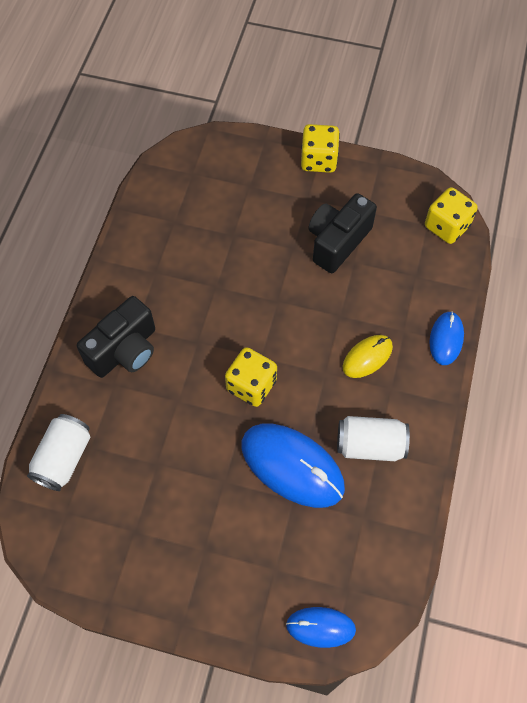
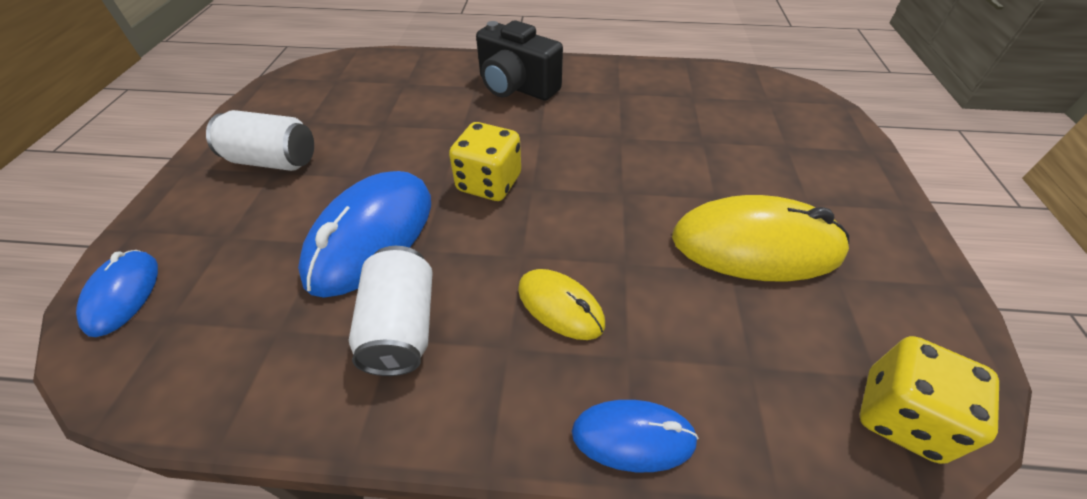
camera: 80 degrees right, 15 degrees down
white can [27,414,90,491] -> white can moved to [206,110,314,171]
yellow dice [301,124,340,173] -> none
black camera [308,193,377,273] -> yellow mouse [672,195,849,281]

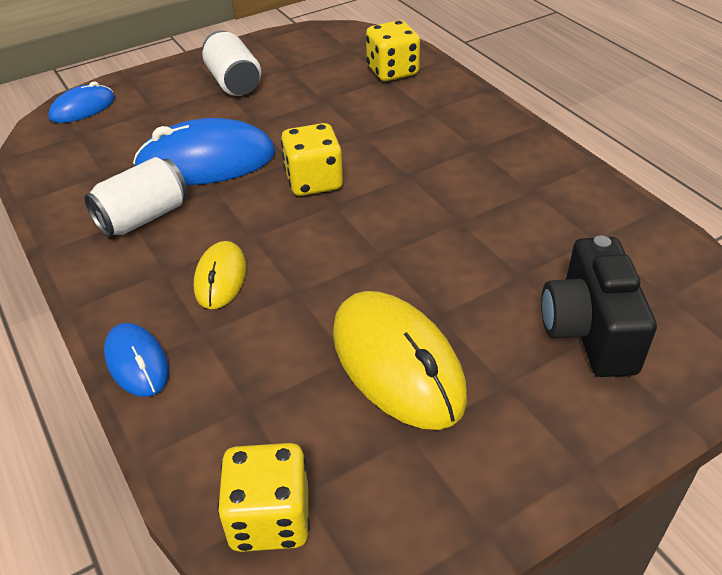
camera: 55 degrees right, 5 degrees down
black camera [476,20,563,101] -> black camera moved to [541,235,657,377]
none -> yellow dice [366,20,420,81]

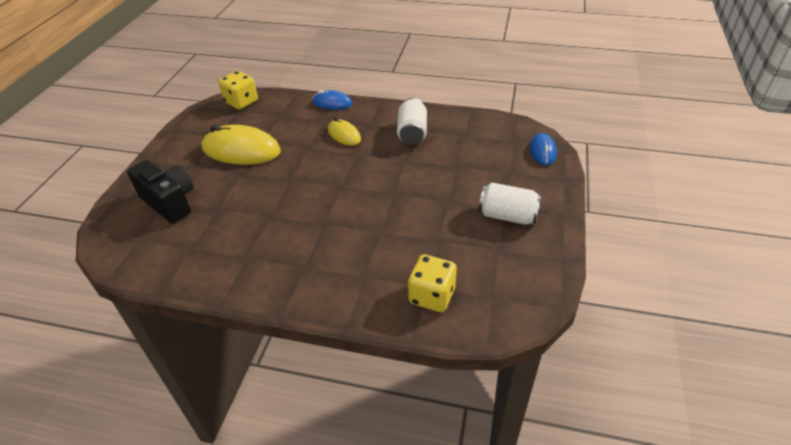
camera: 135 degrees right, 0 degrees up
blue mouse [133,118,275,185] -> none
yellow dice [281,123,343,196] -> none

